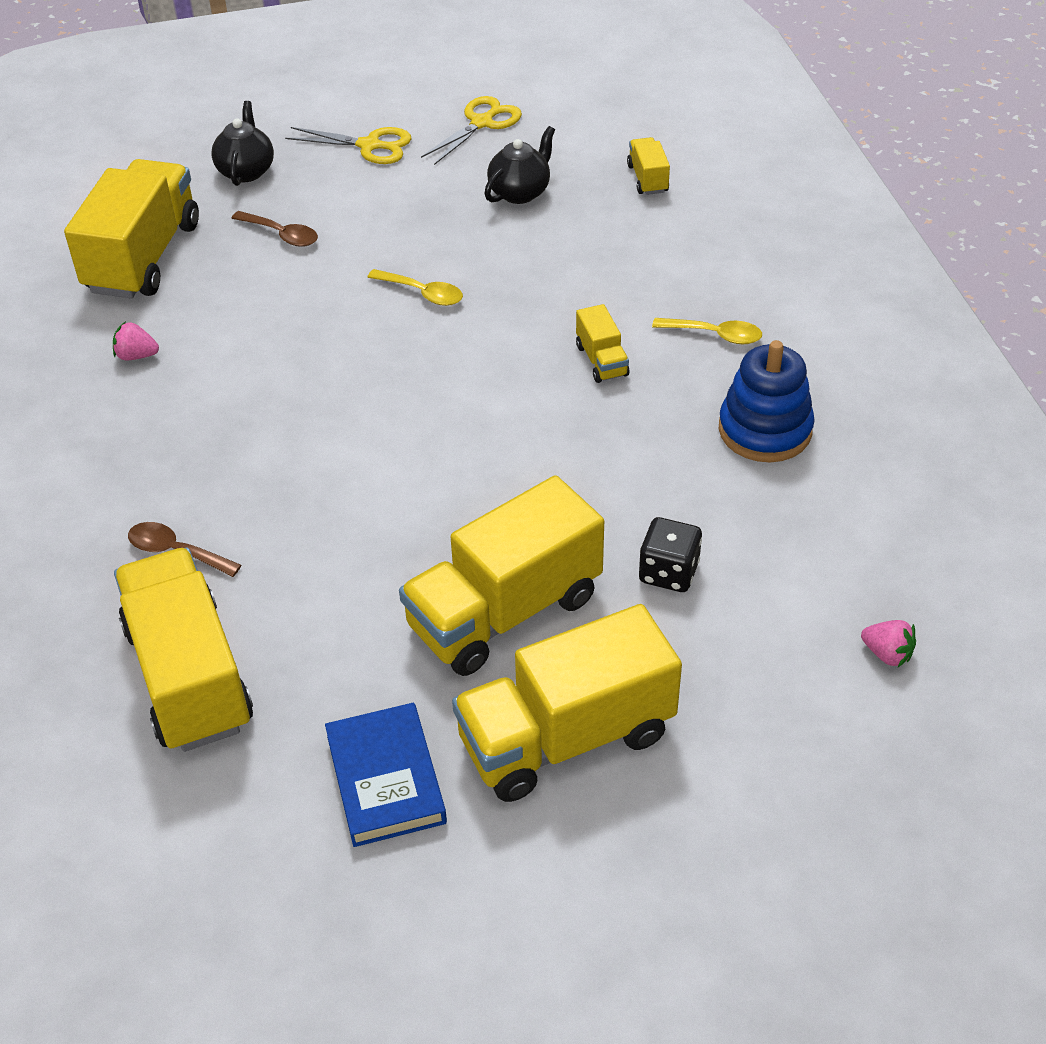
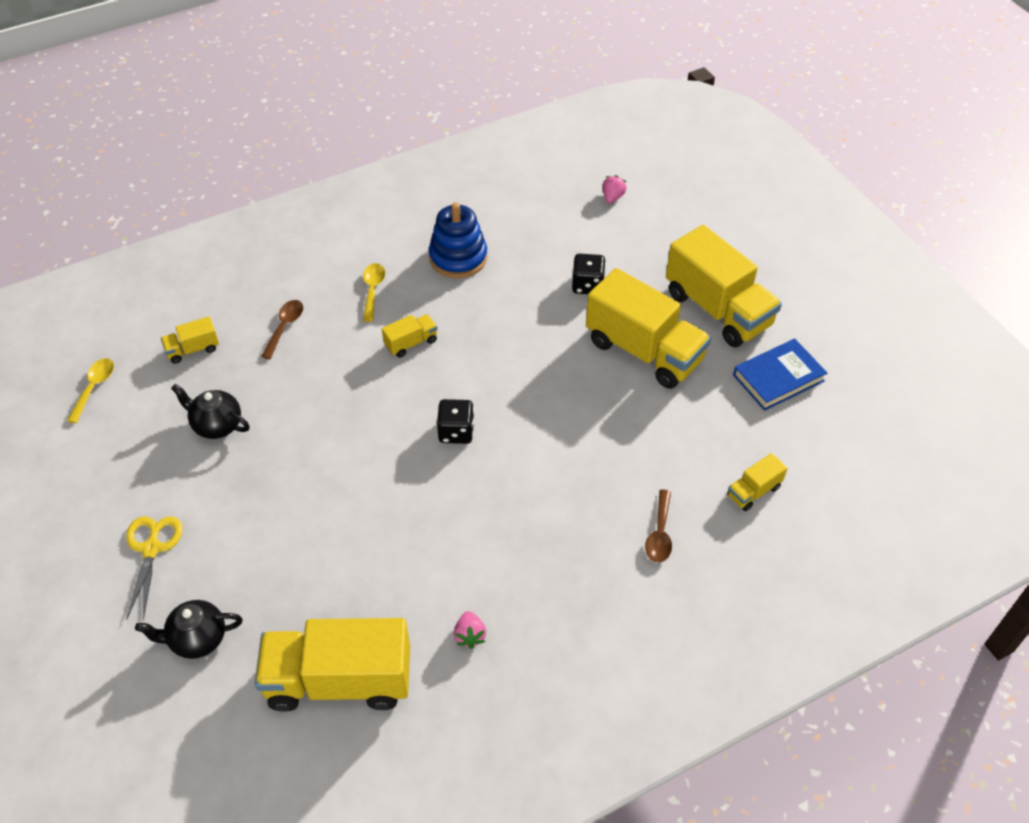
camera: 105 degrees left, 5 degrees up
yellow truck [114,548,253,752] -> yellow truck [727,453,788,511], size x0.44
brown spoon [232,211,318,247] -> brown spoon moved to [261,300,303,359]
yellow spoon [367,269,463,306] -> yellow spoon moved to [67,358,114,423]
yellow scissors [421,96,522,165] -> none
none -> black dice [437,399,474,444]

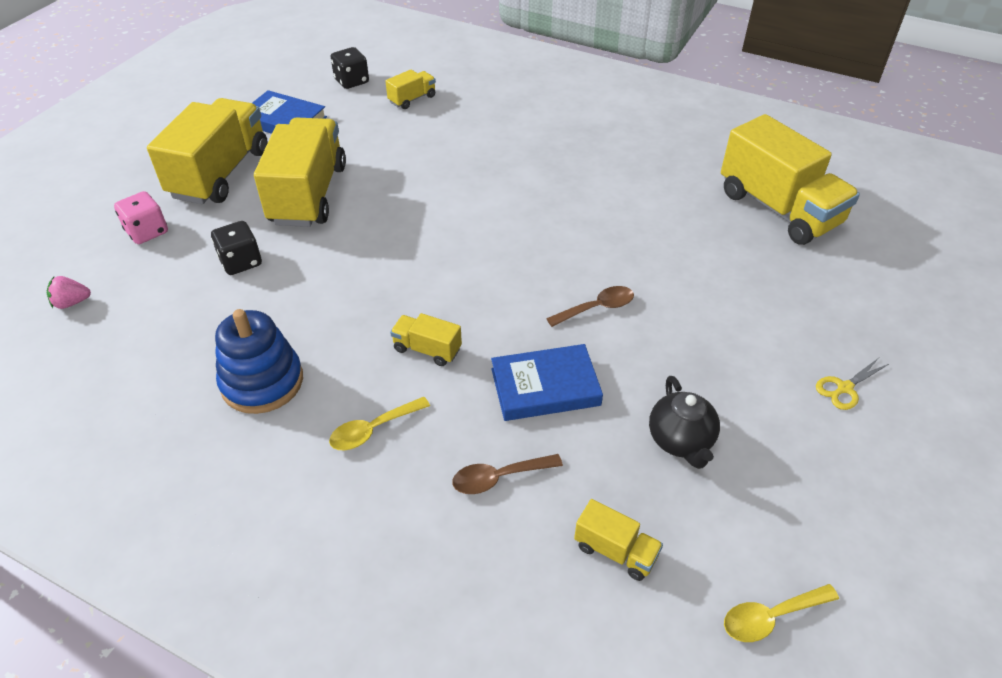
camera: 125 degrees left, 5 degrees down
yellow scissors [126,516,183,620] -> yellow scissors [816,358,889,410], size x0.65
black teapot [135,600,242,659] -> none
black dice [437,399,474,444] -> black dice moved to [331,47,369,89]
pink strawberry [454,611,486,649] -> none
brown spoon [645,489,672,562] -> brown spoon moved to [546,286,634,327]
yellow truck [727,453,788,511] -> yellow truck turned 60 degrees counterclockwise [386,69,436,109]
none -> pink dice [114,191,168,244]
none -> blue book [491,344,603,421]

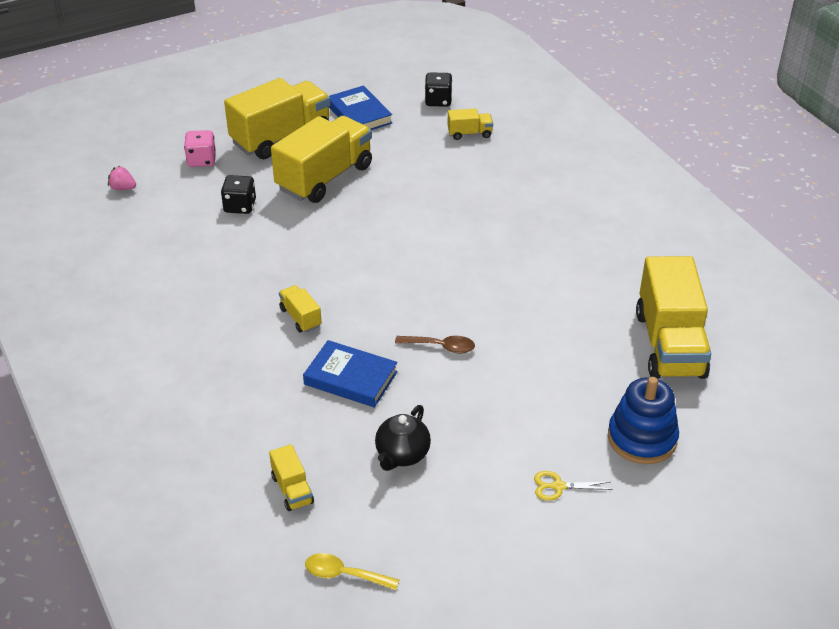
camera: 35 degrees right, 5 degrees down
blue stacking toy [215,309,303,414] -> blue stacking toy moved to [608,377,679,464]
yellow spoon [329,397,430,450] -> none
brown spoon [452,454,563,494] -> none

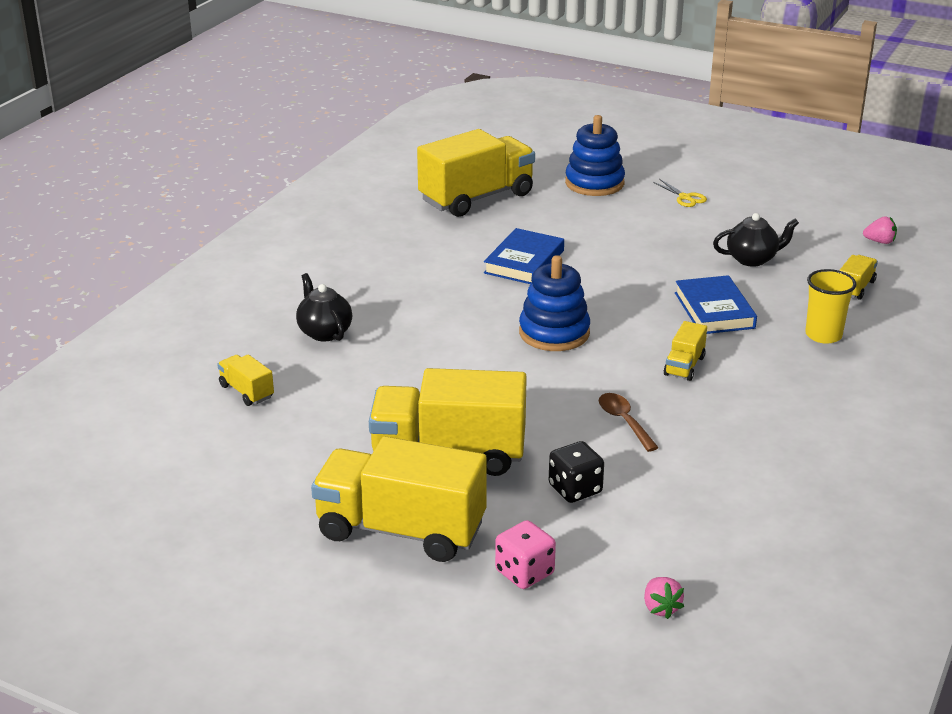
camera: 125 degrees left, 10 degrees down
yellow spoon [305,553,399,590] -> pink strawberry [863,216,897,244]
blue book [329,85,392,130] -> blue book moved to [484,228,564,284]
brown spoon [395,336,475,354] -> brown spoon moved to [599,393,659,452]
black dice [425,73,452,107] -> none
none -> black teapot [296,273,352,342]
none -> blue stacking toy [519,255,590,351]
none -> yellow cup [805,269,856,344]

